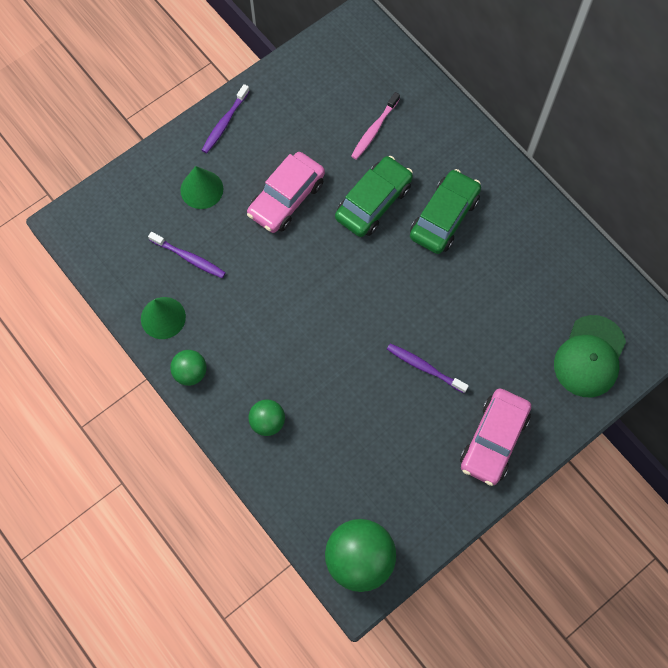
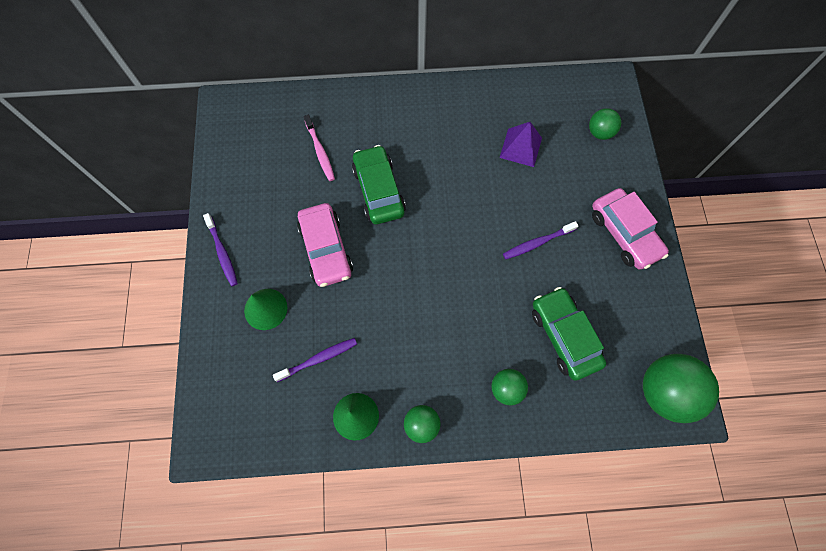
camera: 55 degrees left, 0 degrees up
green car [410,169,481,254] -> green car moved to [532,287,606,381]
green cap [554,315,626,398] -> green ball [589,108,621,140]
none -> purple pyramid [500,122,542,167]

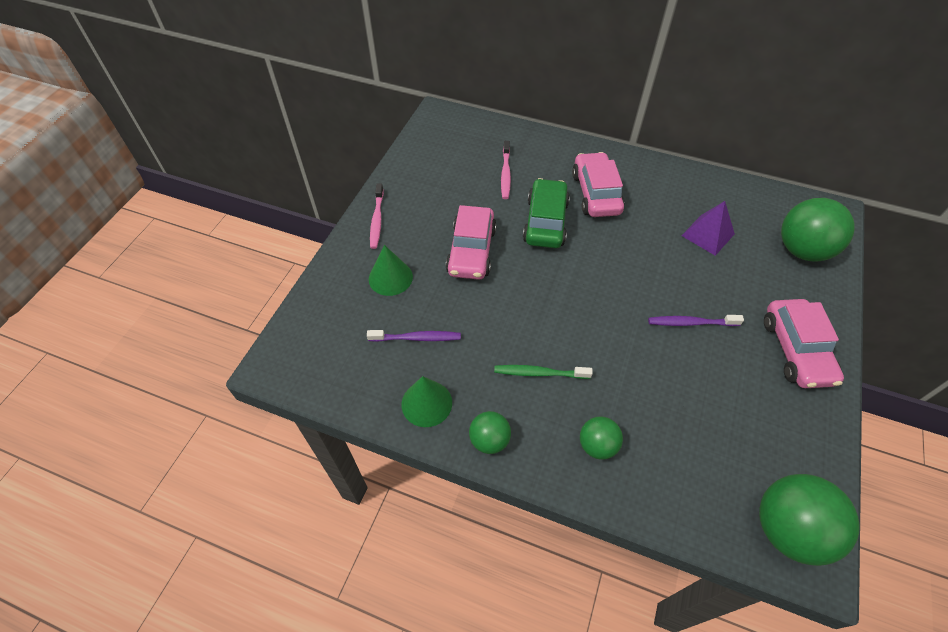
camera: 25 degrees right, 15 degrees down
purple toothbrush [203,213,238,286] -> pink toothbrush [370,183,384,249]
green car [532,287,606,381] -> none
green ball [589,108,621,140] -> green ball [781,198,855,262], size x1.84
none -> green toothbrush [494,365,593,379]
none -> pink car [572,152,625,217]

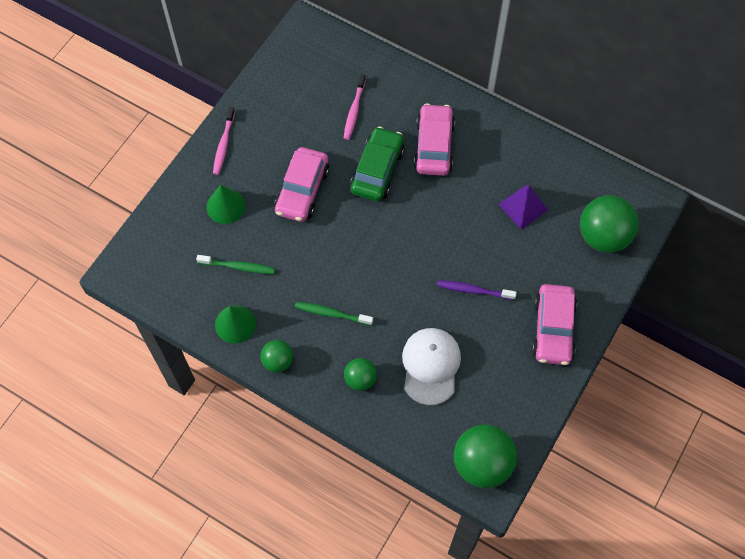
camera: 10 degrees right, 10 degrees up
purple toothbrush [367,330,461,342] -> green toothbrush [196,255,275,274]
none -> white cap [402,328,461,405]

